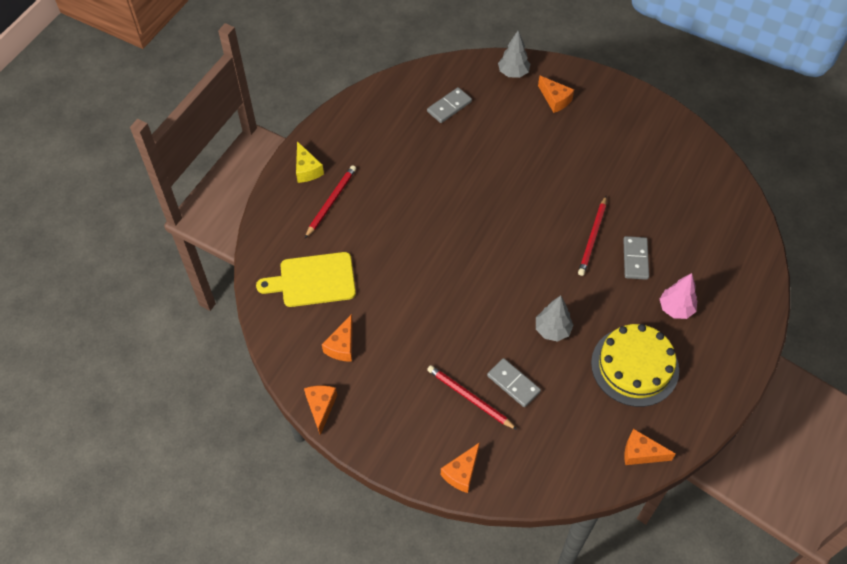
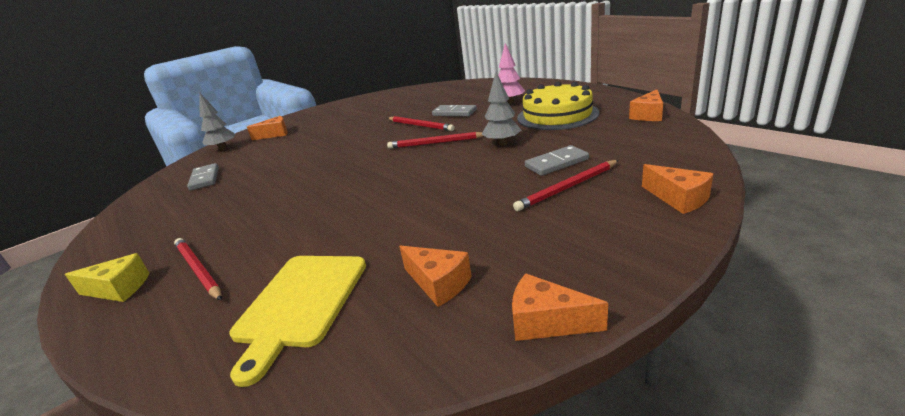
camera: 65 degrees left, 30 degrees down
none -> red pencil [387,132,483,149]

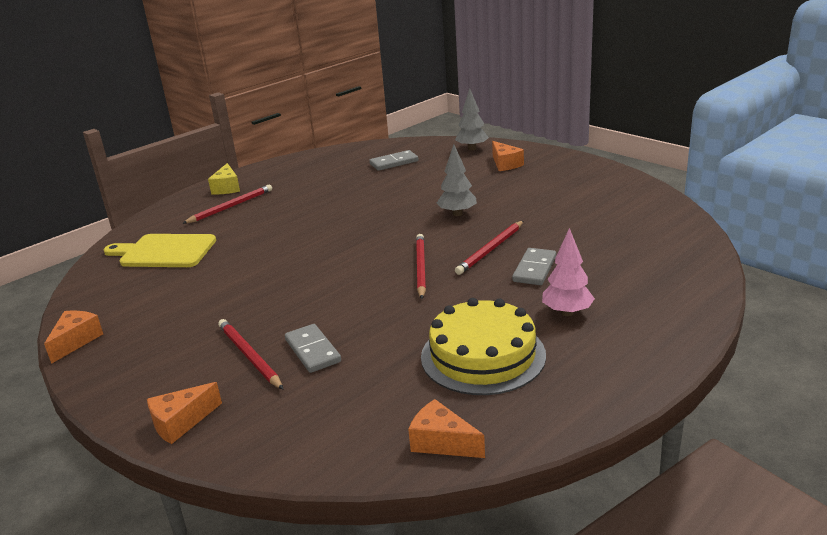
camera: 85 degrees right, 0 degrees up
orange cheese [399,246,472,307] -> none
grey tree [481,72,521,146] -> grey tree moved to [437,145,477,216]

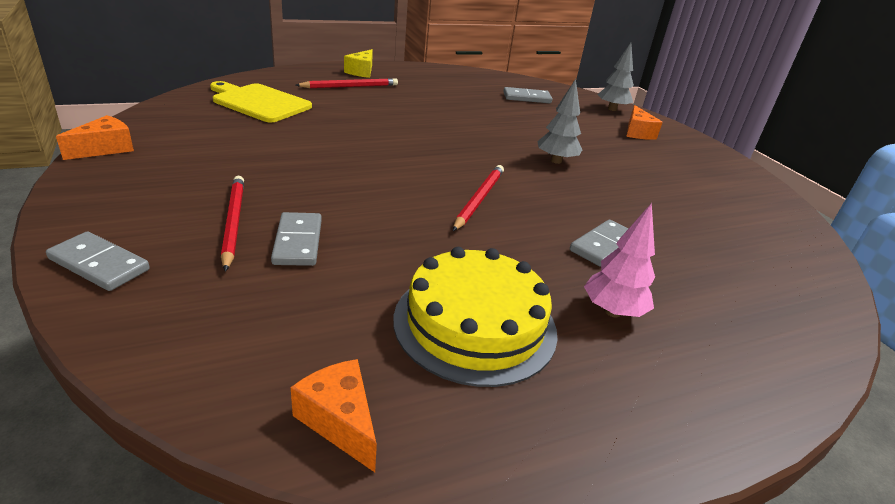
camera: 15 degrees right, 5 degrees up
orange cheese [147,382,222,444] -> grey domino [46,231,150,291]
red pencil [455,221,523,275] -> none

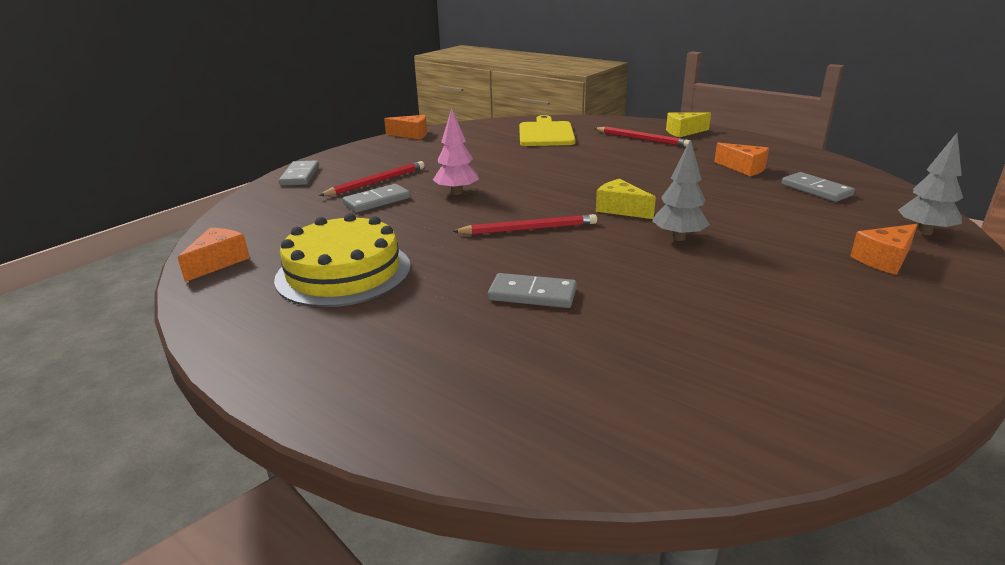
camera: 65 degrees right, 5 degrees down
pink tree [584,203,655,317] -> pink tree moved to [433,108,479,195]
none -> yellow cheese [596,179,656,219]
none -> orange cheese [714,143,769,176]

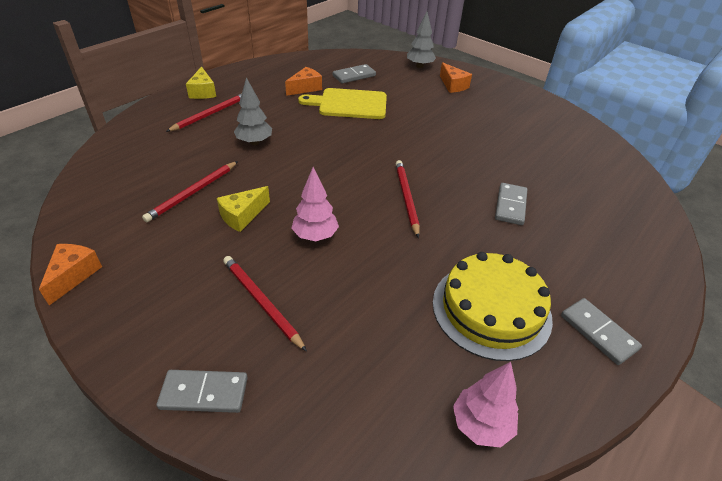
camera: 90 degrees left, 15 degrees up
orange cheese [177,228,250,282] -> pink tree [453,362,519,448]
grey domino [342,184,410,212] -> grey domino moved to [561,298,642,365]
yellow cutting board [519,115,576,146] -> yellow cutting board moved to [298,88,387,119]
yellow cheese [596,179,656,219] -> yellow cheese moved to [217,186,270,232]
grey tree [653,139,710,241] -> grey tree moved to [234,77,272,145]
none -> red pencil [142,161,238,222]

